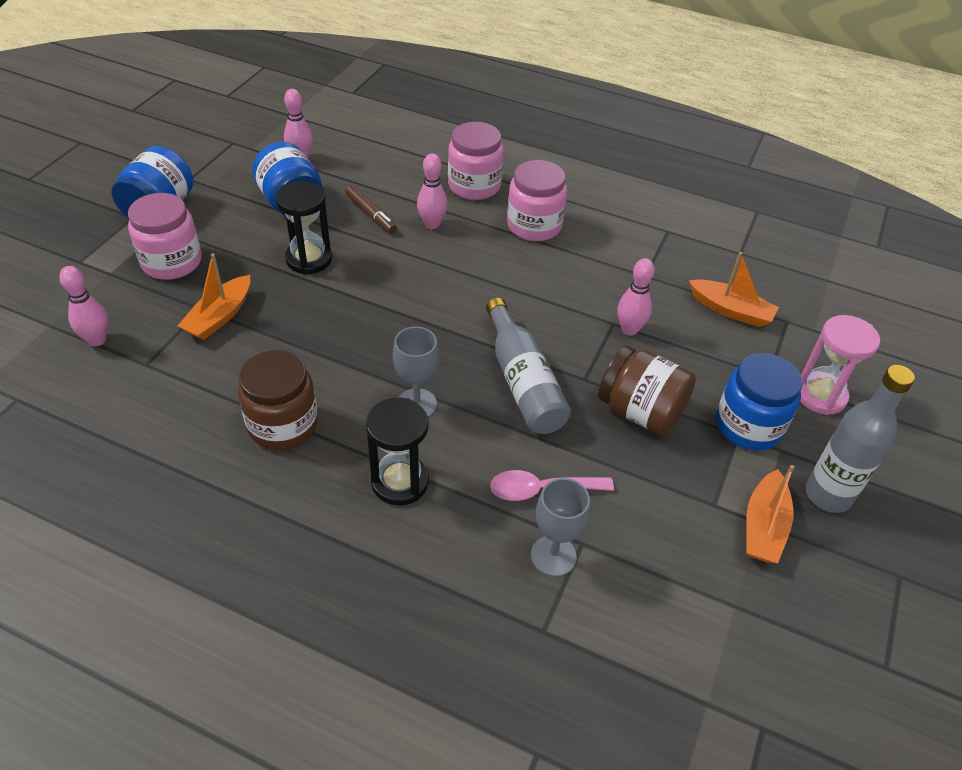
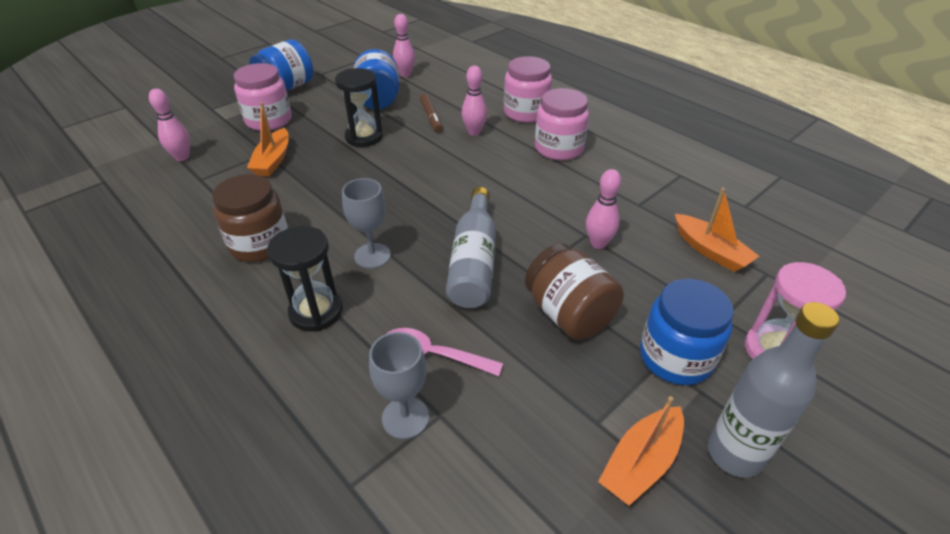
camera: 25 degrees right, 5 degrees down
orange boat [178,254,250,340] -> orange boat turned 45 degrees counterclockwise [247,102,289,176]

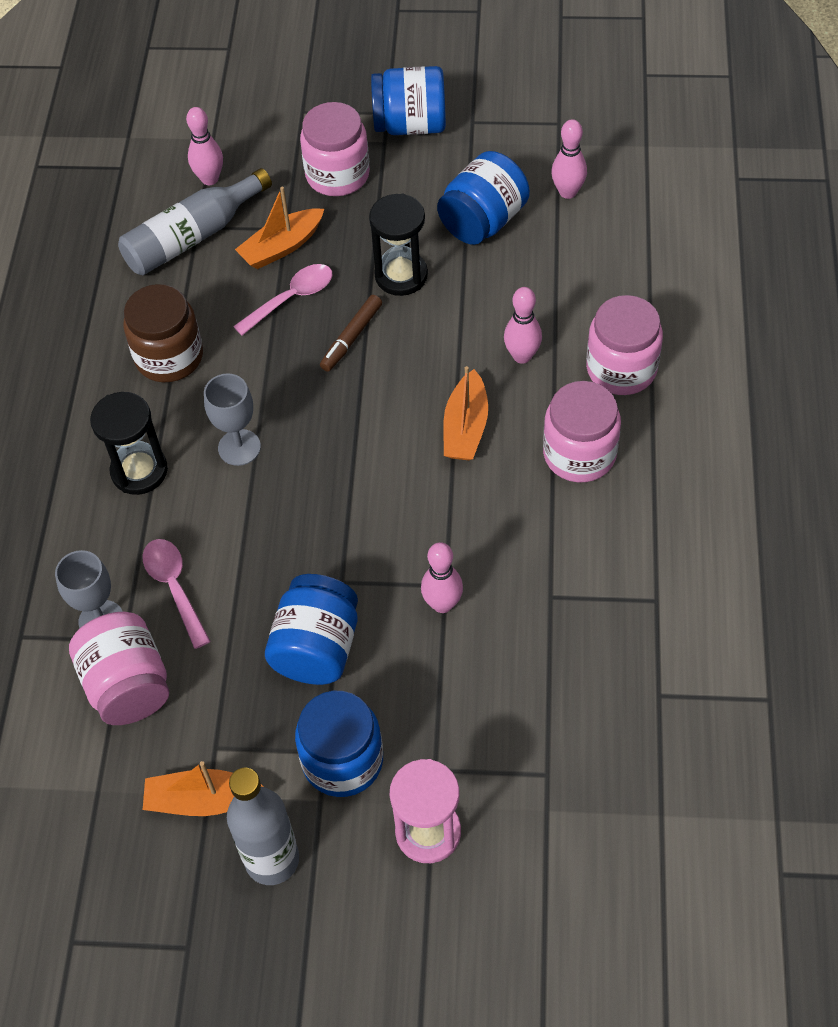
camera: 50 degrees right, 15 degrees up
brown marker [420,94,443,132] -> brown marker moved to [320,295,382,372]
grey bottle [446,187,496,308] -> grey bottle moved to [118,168,272,275]
brown jar [525,244,624,340] -> blue jar [265,574,358,685]
orange boat [675,188,759,272] -> orange boat moved to [443,366,488,460]
none -> pink jar [69,612,169,725]
none -> pink spoon [233,264,332,336]

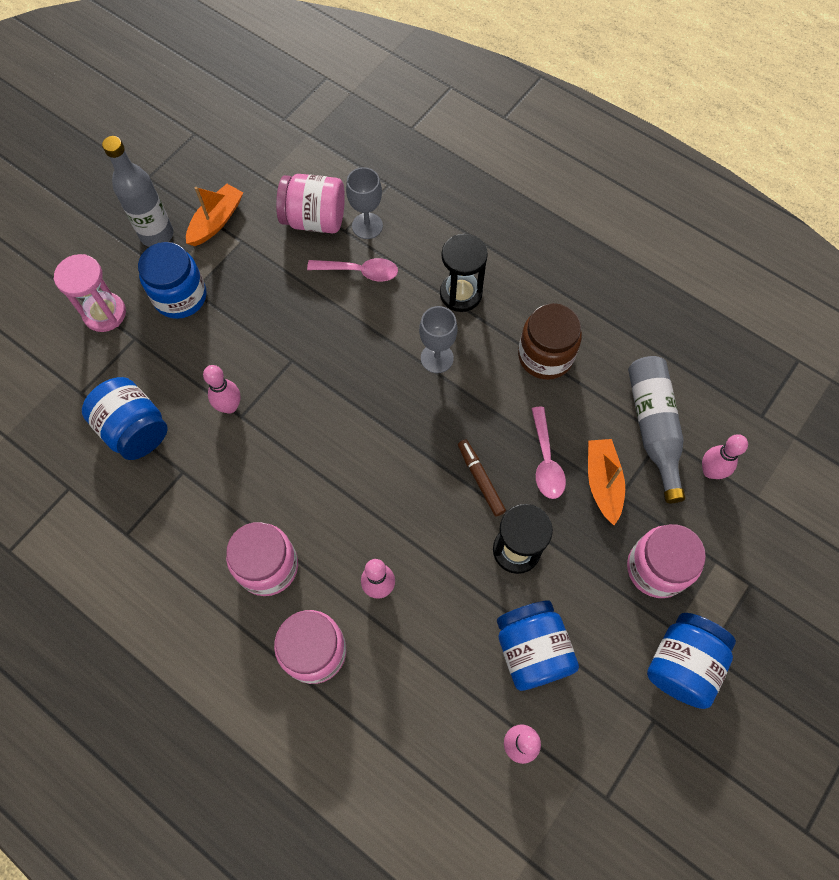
camera: 120 degrees right, 10 degrees up
blue jar [265,574,358,685] -> blue jar moved to [82,377,168,460]
orange boat [443,366,488,460] -> none

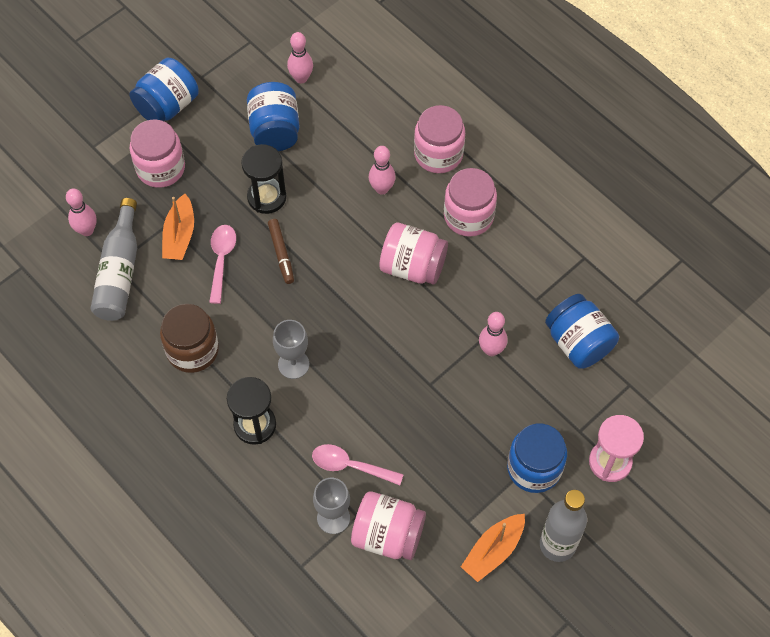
camera: 170 degrees left, 5 degrees down
none -> pink jar [379,223,448,284]

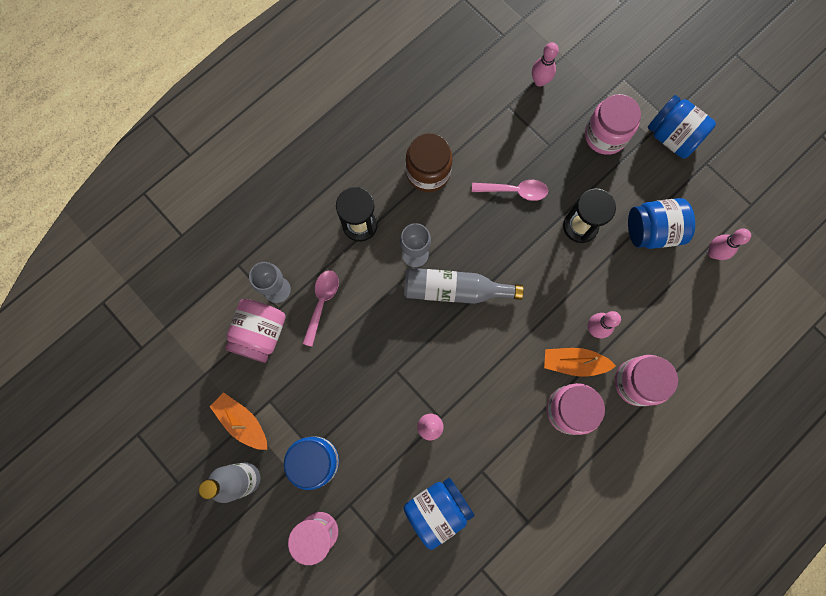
camera: 90 degrees right, 15 degrees up
grey bottle [90,198,137,321] -> grey bottle moved to [404,268,524,304]
orange boat [162,194,194,260] -> orange boat moved to [544,348,616,377]
brown marker [268,219,294,284] -> none
pink jar [379,223,448,284] -> none

